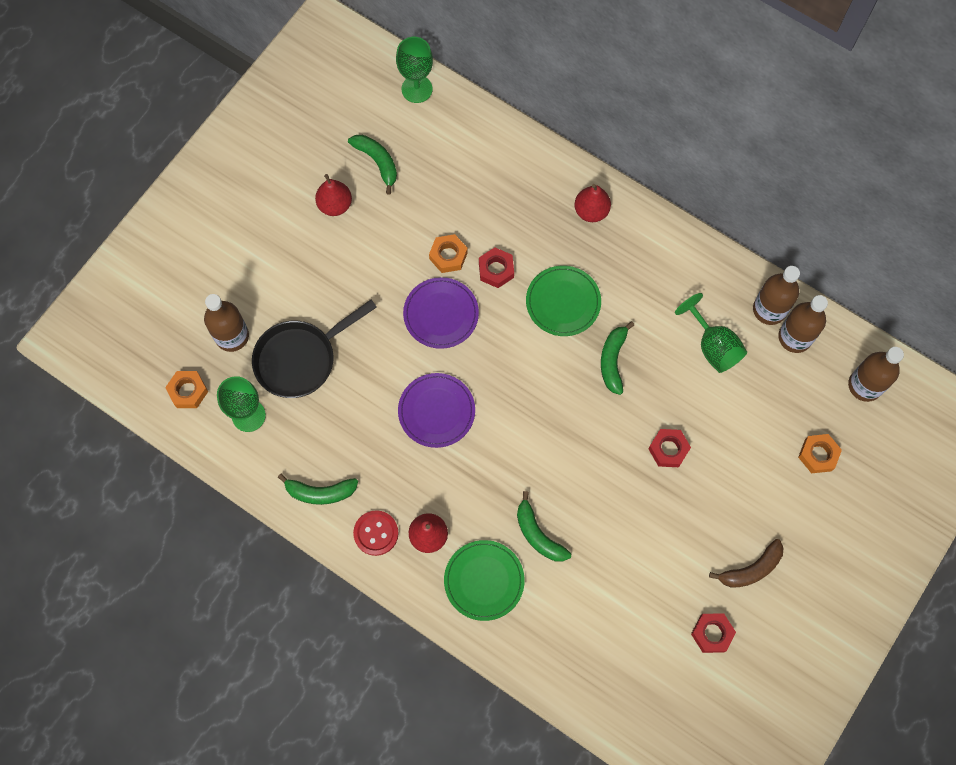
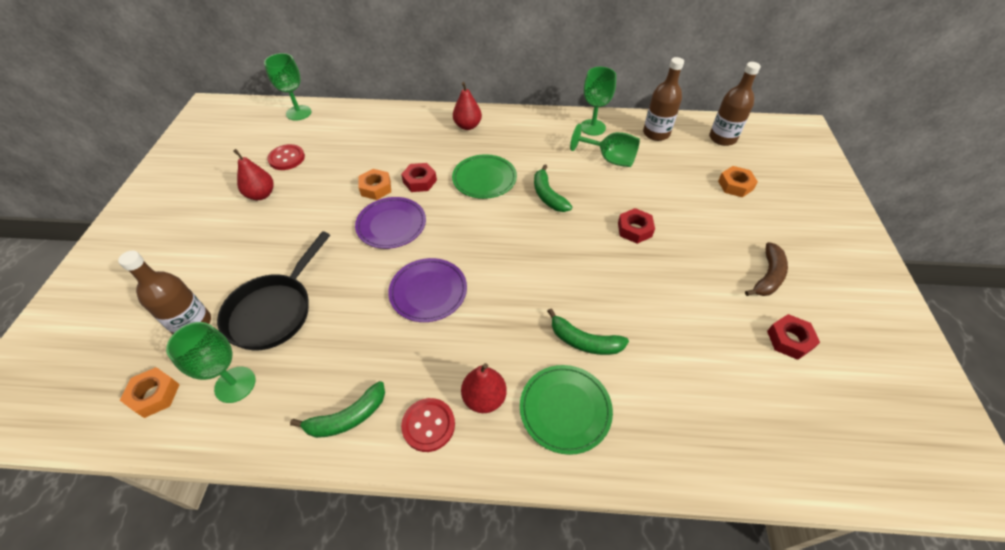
camera: 30 degrees left, 20 degrees down
green banana [348,135,397,195] -> red button [267,144,305,170]
brown bottle [753,266,800,325] -> none
none -> green goblet [581,67,616,136]

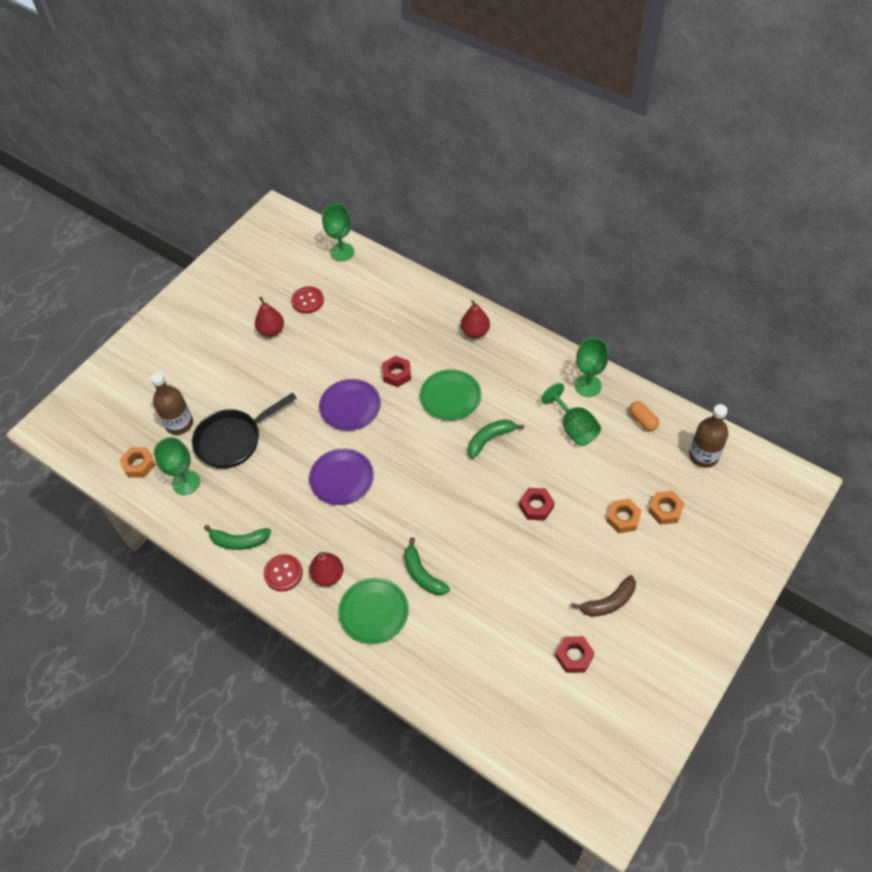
camera: 35 degrees right, 5 degrees up
orange nut [358,169,391,200] -> orange nut moved to [606,499,642,533]
green banana [534,164,572,212] -> green banana turned 45 degrees clockwise [468,419,524,458]
brown bottle [643,57,684,141] -> orange capsule [629,401,659,431]

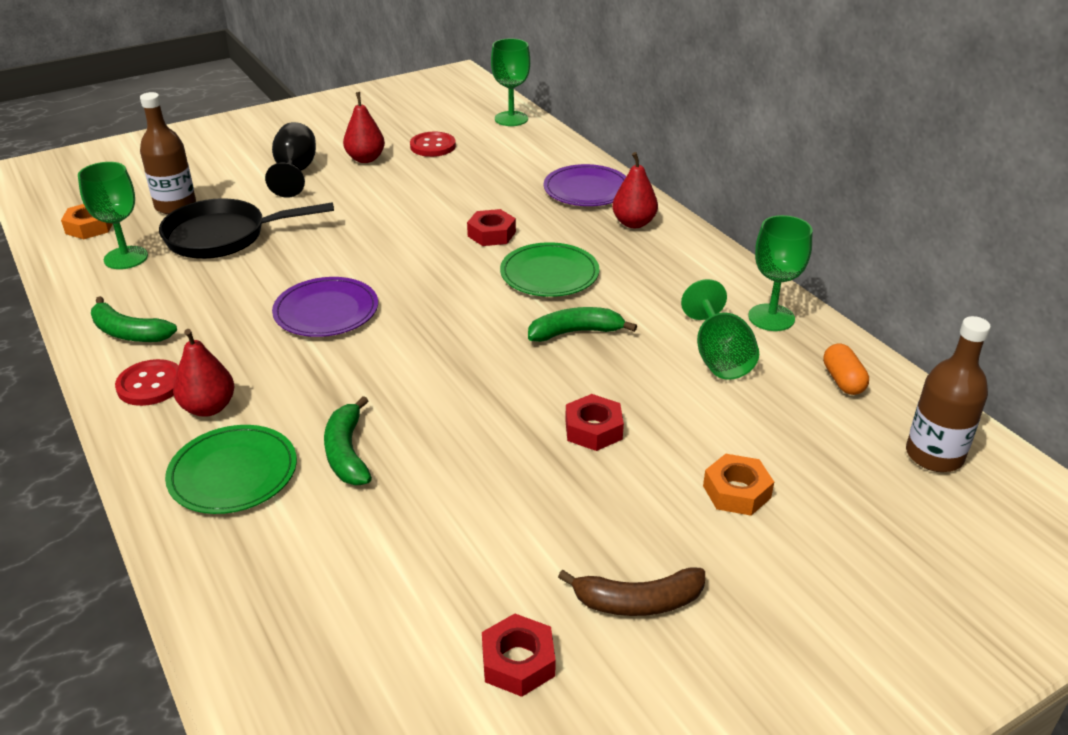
camera: 20 degrees right, 20 degrees down
purple plate [319,379,381,431] -> purple plate moved to [544,164,626,206]
orange nut [648,491,685,525] -> none
none -> black goblet [265,122,316,198]

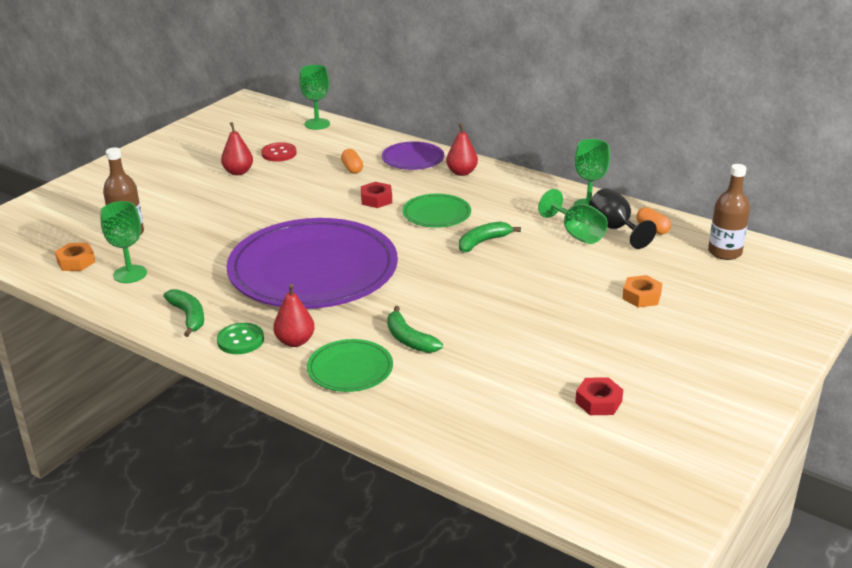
camera: 25 degrees left, 5 degrees down
green banana [91,296,177,342] -> green banana turned 120 degrees counterclockwise [163,289,204,337]
red button [115,359,179,406] -> green button [217,323,264,354]
black pan [159,198,334,259] -> none
black goblet [265,122,316,198] -> black goblet moved to [589,188,657,249]
purple plate [272,277,378,337] -> purple plate [226,218,398,309], size x2.26
brown banana [558,567,705,616] -> none
red nut [565,394,624,451] -> none
none -> orange capsule [341,149,363,174]

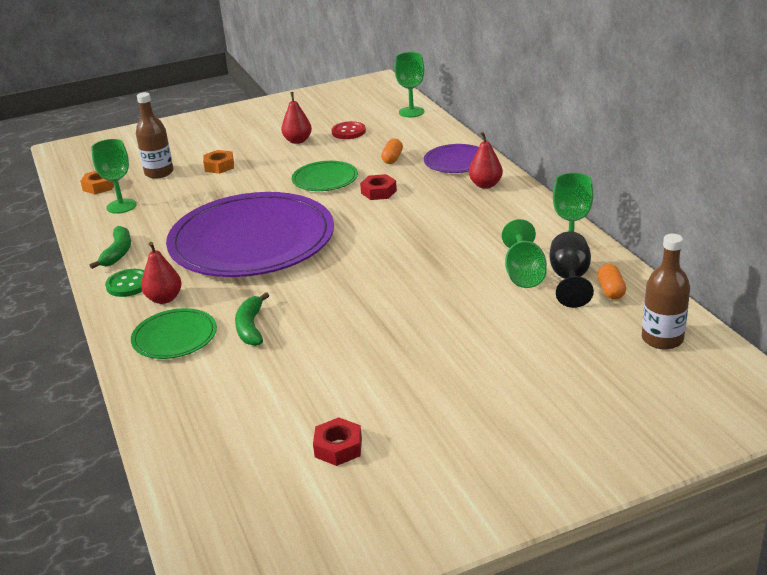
camera: 35 degrees right, 0 degrees up
green plate [402,194,471,228] -> green plate moved to [292,161,358,191]
green banana [459,222,521,252] -> none
orange nut [622,275,662,307] -> orange nut moved to [203,150,234,174]

